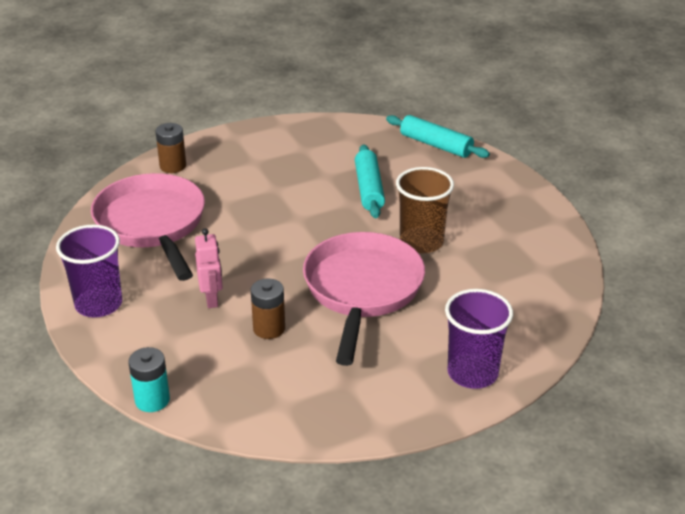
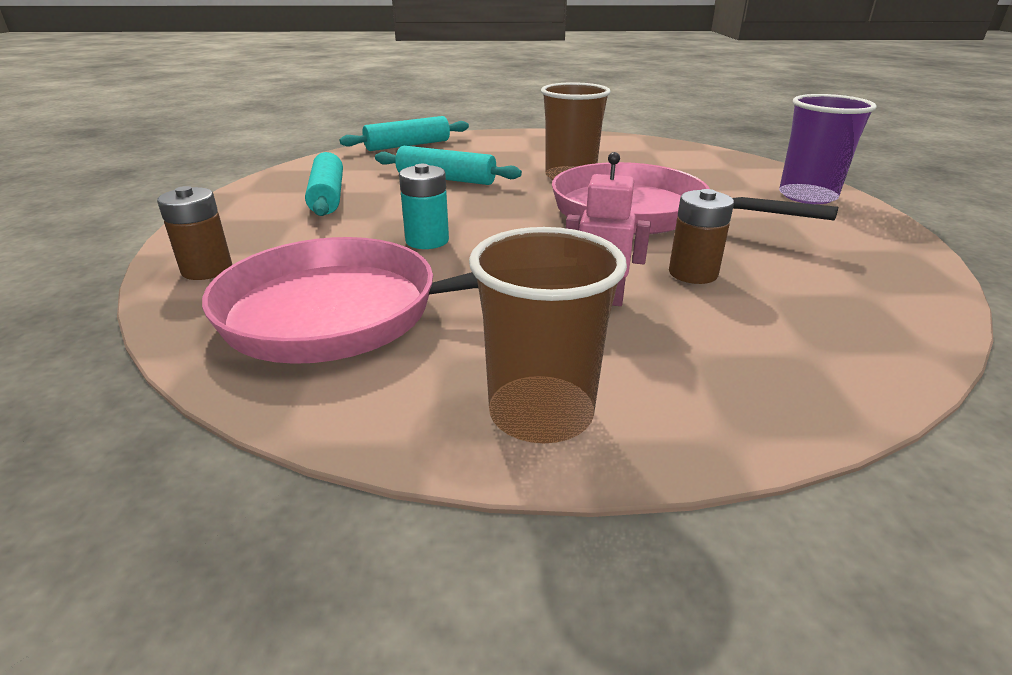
camera: 65 degrees left, 5 degrees down
purple cup [56,225,122,317] -> brown cup [469,227,627,443]
turquoise battery [128,347,170,412] -> turquoise battery moved to [399,164,449,249]
none -> turquoise rolling pin [305,152,343,216]

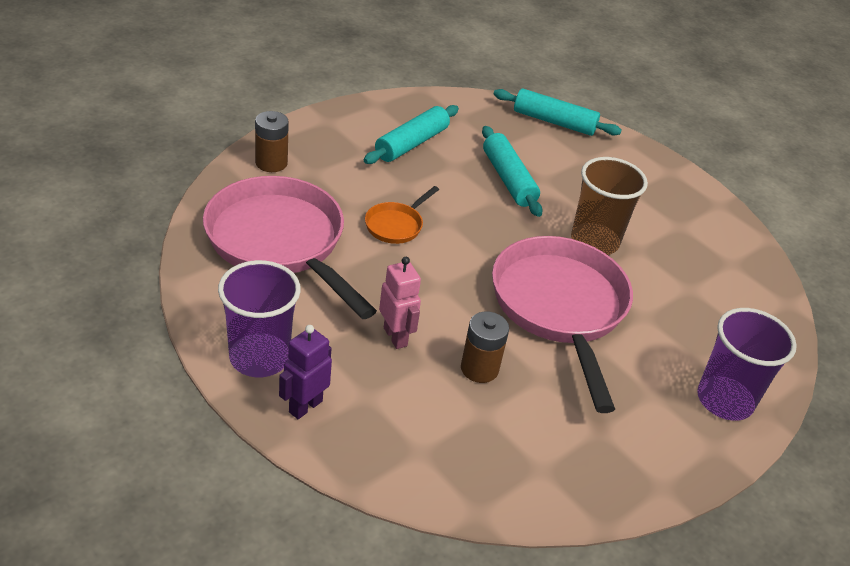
camera: 45 degrees right, 10 degrees up
turquoise battery [399,164,449,249] -> orange pan [365,186,439,244]
brown cup [469,227,627,443] -> purple cup [218,260,301,377]
none -> purple robot [279,325,332,419]

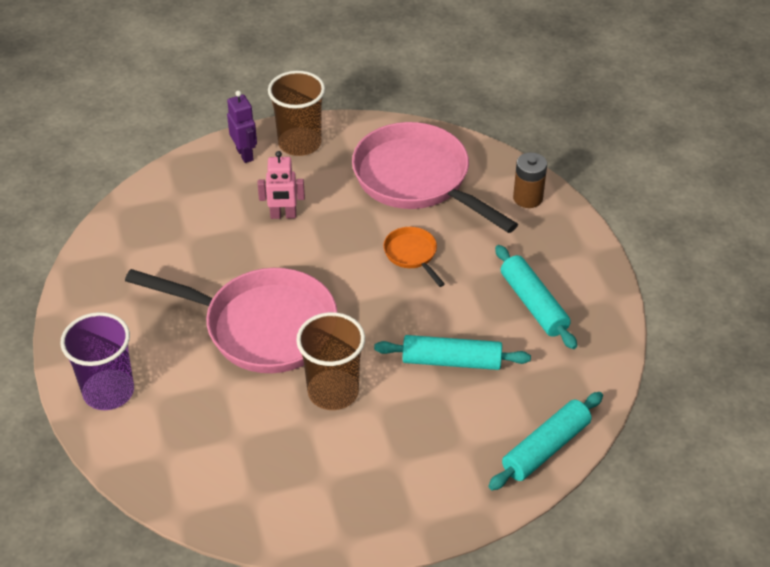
camera: 120 degrees right, 5 degrees up
pink pan [203,176,377,319] -> pink pan turned 120 degrees counterclockwise [352,122,518,233]
purple cup [218,260,301,377] -> brown cup [268,71,325,156]
brown battery [461,311,509,383] -> none

